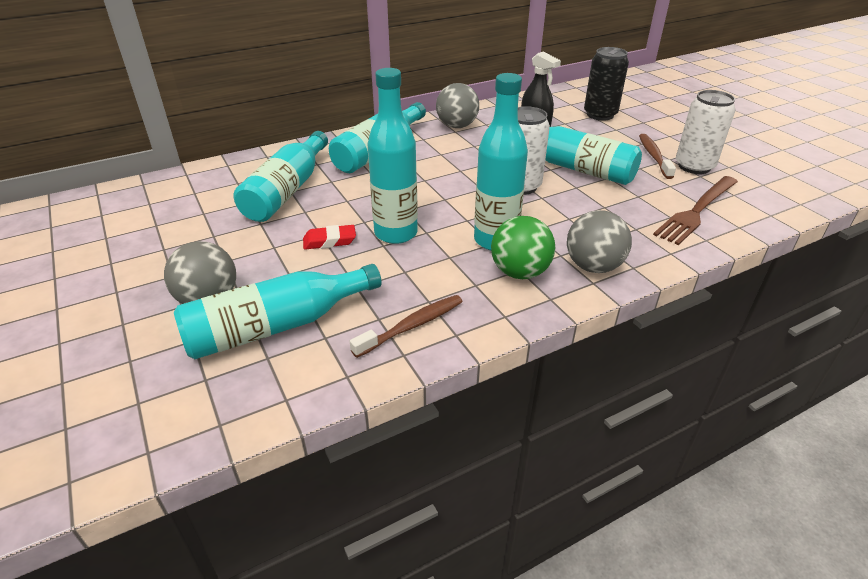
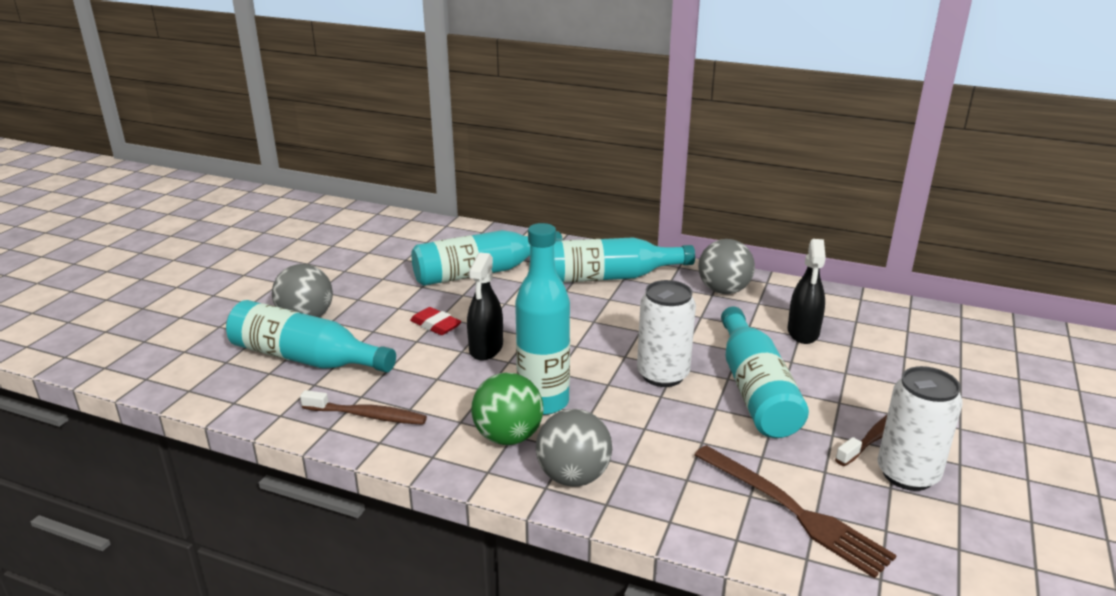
camera: 50 degrees right, 10 degrees down
turquoise bottle [368,68,418,244] -> black spray bottle [467,252,503,360]
black can [584,47,629,121] -> none
brown fork [653,176,738,245] -> brown fork turned 135 degrees counterclockwise [694,445,897,578]

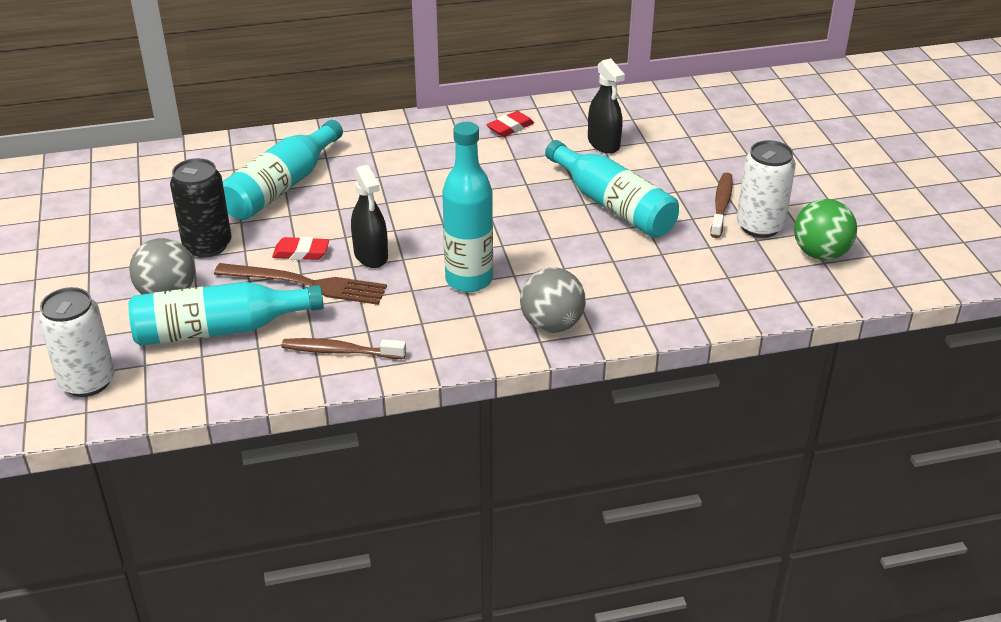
camera: 35 degrees left, 10 degrees up
brown toothbrush [300,390,427,425] -> brown toothbrush turned 150 degrees counterclockwise [282,338,406,359]
green ball [471,373,544,445] -> green ball moved to [794,199,857,260]
turquoise bottle [554,237,695,283] -> none
white can [637,280,696,387] -> white can moved to [39,287,115,397]
brown fork [694,445,897,578] -> brown fork moved to [214,263,387,305]
grey ball [698,239,755,294] -> red eraser [487,111,534,137]
none -> black can [170,158,232,257]

